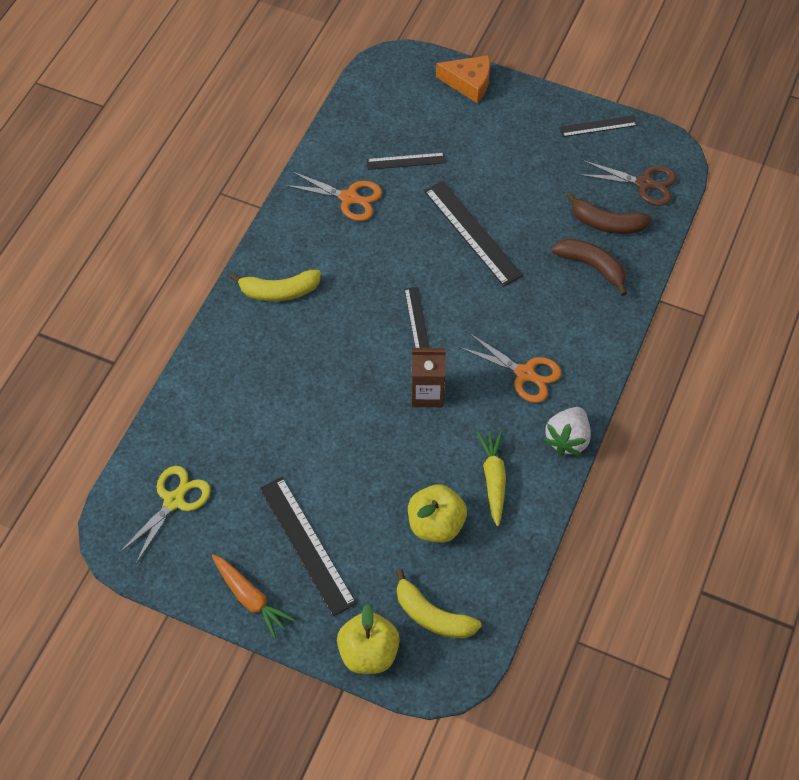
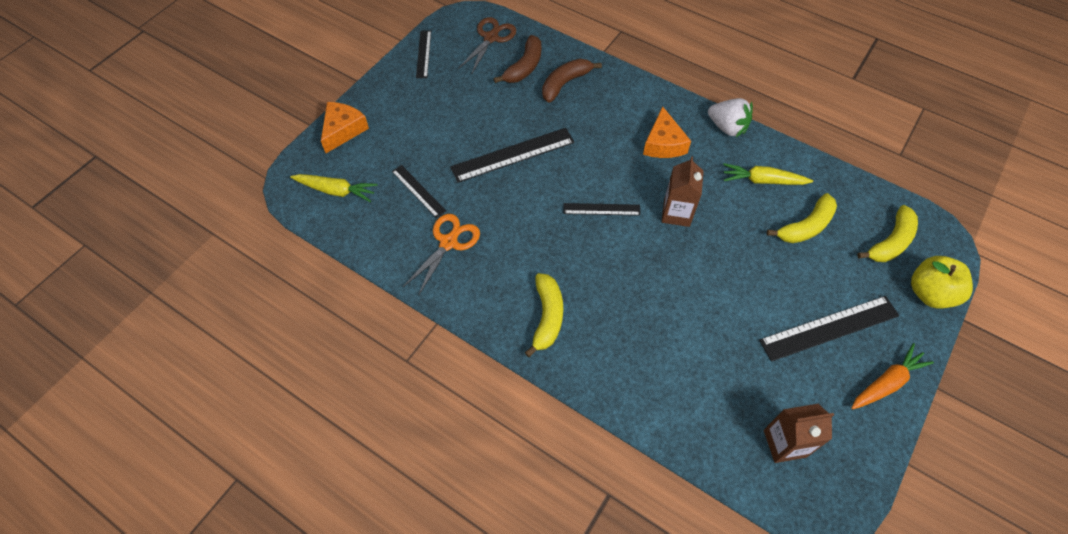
camera: 80 degrees left, 0 degrees up
yellow scissors [119,466,211,563] -> brown carton [764,404,834,463]
black ruler [367,153,446,170] -> black ruler turned 45 degrees counterclockwise [392,165,446,218]
yellow apple [408,484,467,543] -> yellow banana [767,193,837,243]
orange scissors [459,333,562,403] -> orange cheese [643,106,691,158]
none -> yellow carrot [290,174,377,202]

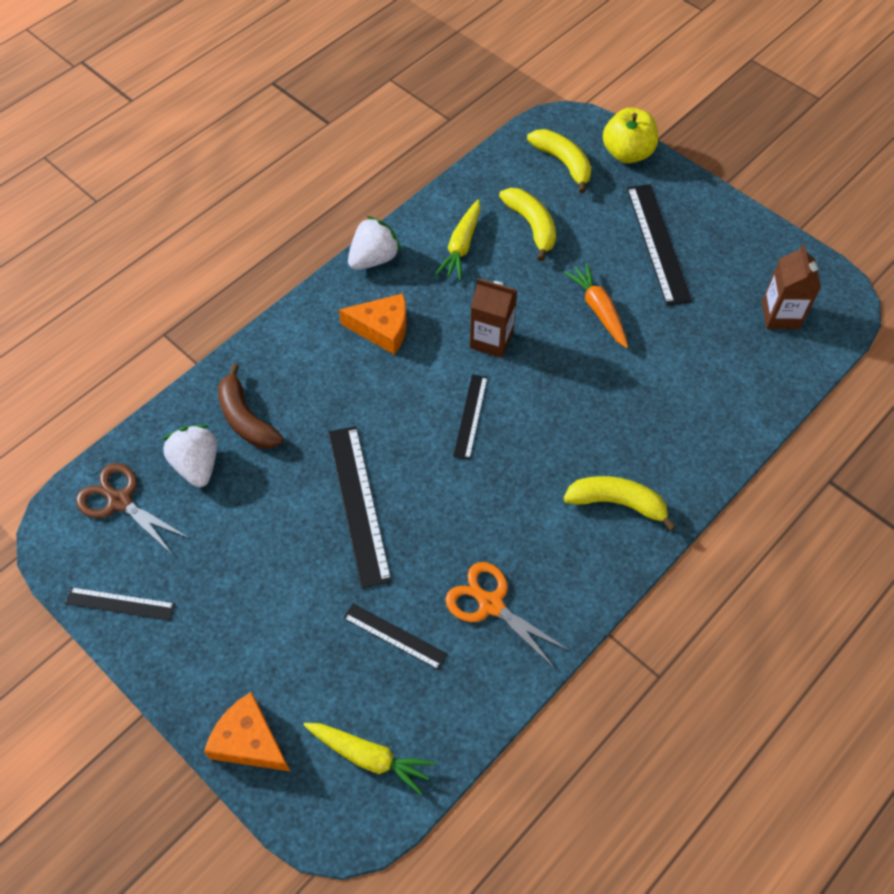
camera: 80 degrees left, 0 degrees up
yellow carrot [290,174,377,202] -> yellow carrot turned 90 degrees clockwise [304,723,435,795]
black ruler [392,165,446,218] -> black ruler turned 60 degrees clockwise [343,603,448,670]
brown banana [493,35,541,83] -> white strawberry [162,425,217,487]
orange carrot [851,343,934,409] -> orange carrot moved to [564,263,628,348]

